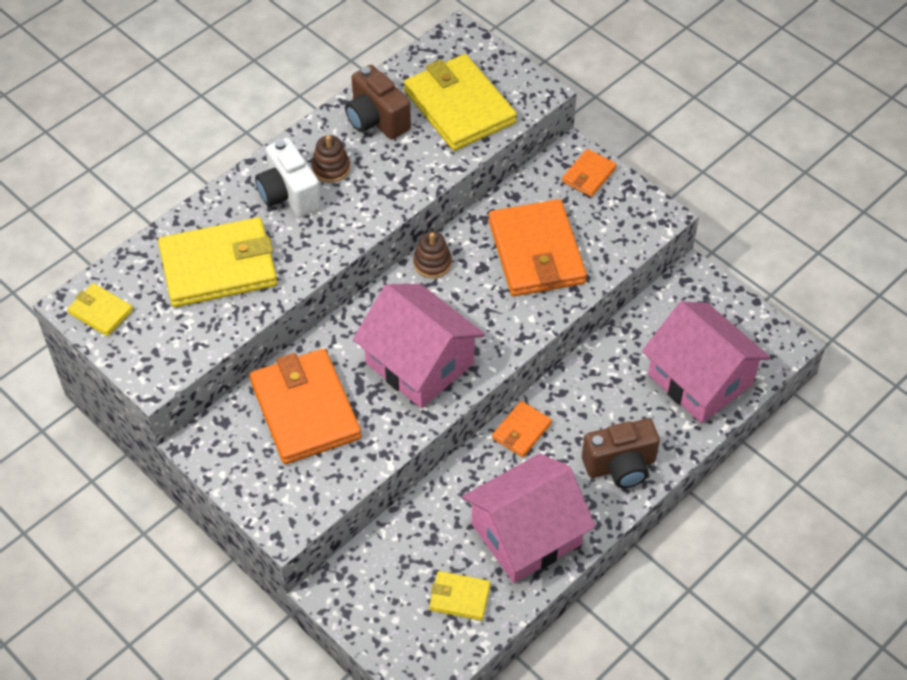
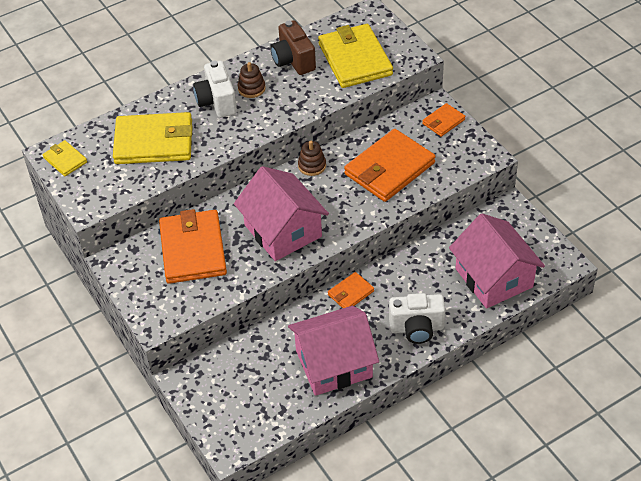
camera: 15 degrees right, 5 degrees down
yellow wallet [429,571,491,621] -> none
orange wallet [489,199,587,296] -> orange wallet turned 45 degrees clockwise [344,129,435,202]
brown camera [582,419,660,488] -> white camera [389,293,445,344]

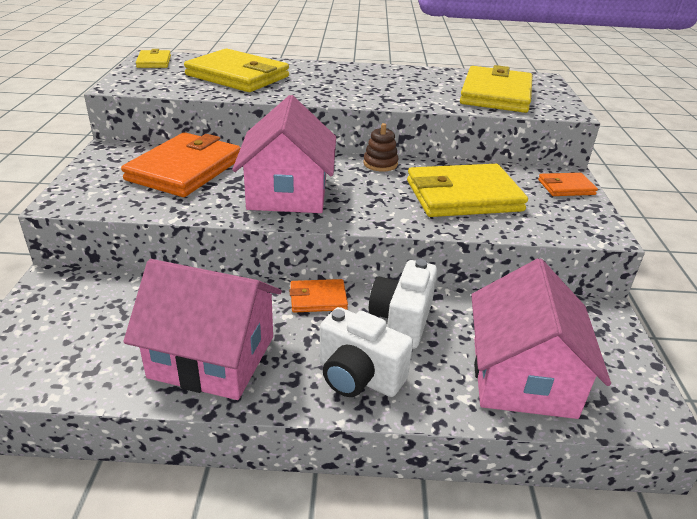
camera: 30 degrees right, 15 degrees down
white camera [193,61,237,118] -> white camera moved to [369,259,437,349]
brown stacking toy [238,62,266,98] -> none
brown camera [270,20,316,75] -> none
orange wallet [344,129,435,202] -> yellow wallet [407,164,528,217]

